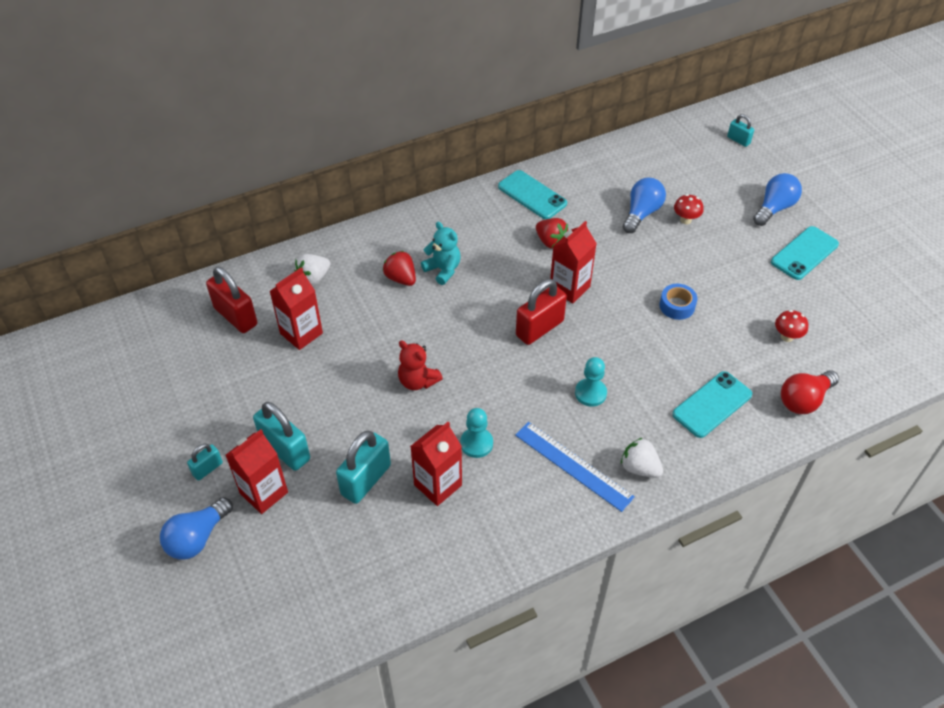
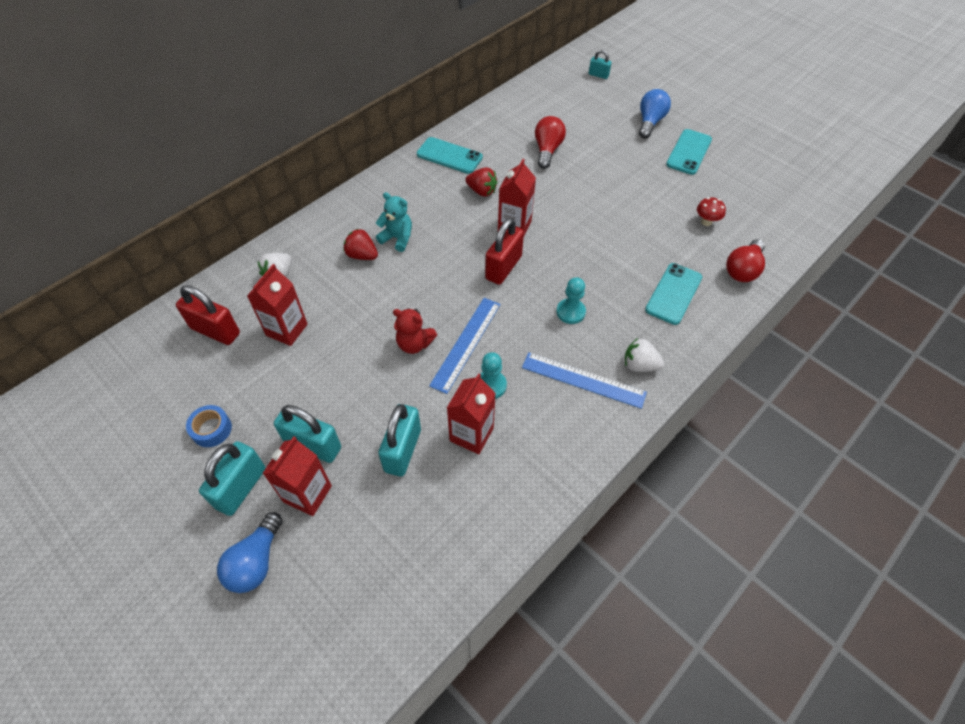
camera: 20 degrees left, 5 degrees up
turquoise padlock [187,444,223,481] -> turquoise padlock [199,441,265,516], size x1.86
blue light bulb [623,178,666,233] -> red light bulb [535,116,566,169]
blue tape [659,284,697,320] -> blue tape moved to [186,405,232,447]
red mushroom [674,194,704,224] -> none
none -> blue ruler [429,298,501,394]

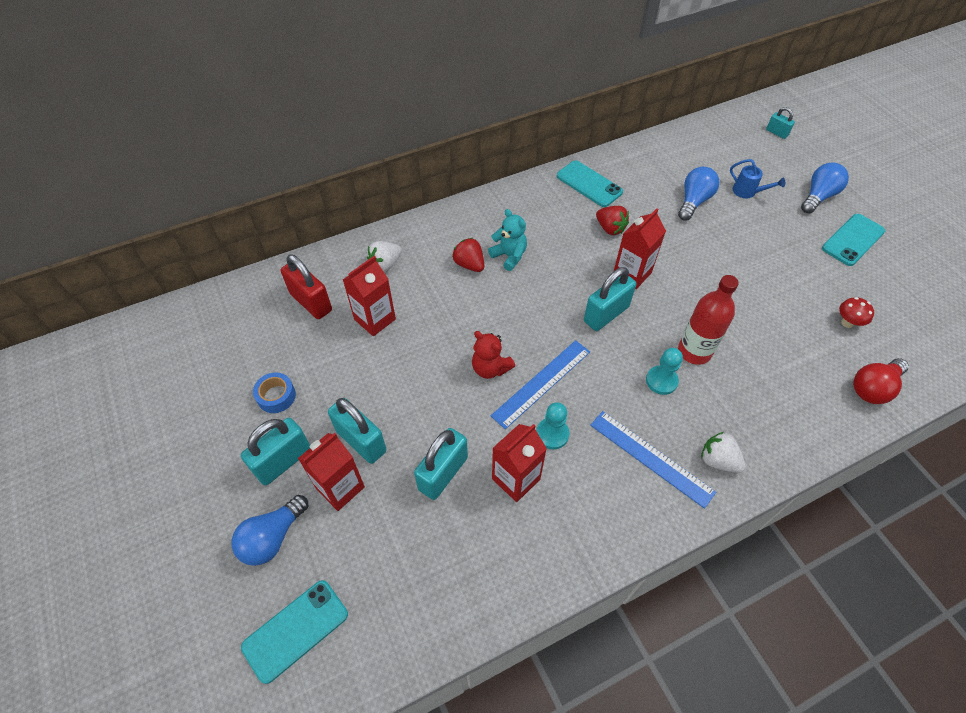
camera: 20 degrees right, 0 degrees up
red padlock [485,218,524,285] -> turquoise padlock [584,267,636,331]
red light bulb [535,116,566,169] -> blue light bulb [678,167,719,220]
turquoise phone [645,263,702,325] -> turquoise phone moved to [241,580,348,684]
none -> red bottle [678,275,739,365]
none -> blue watering can [730,159,785,198]

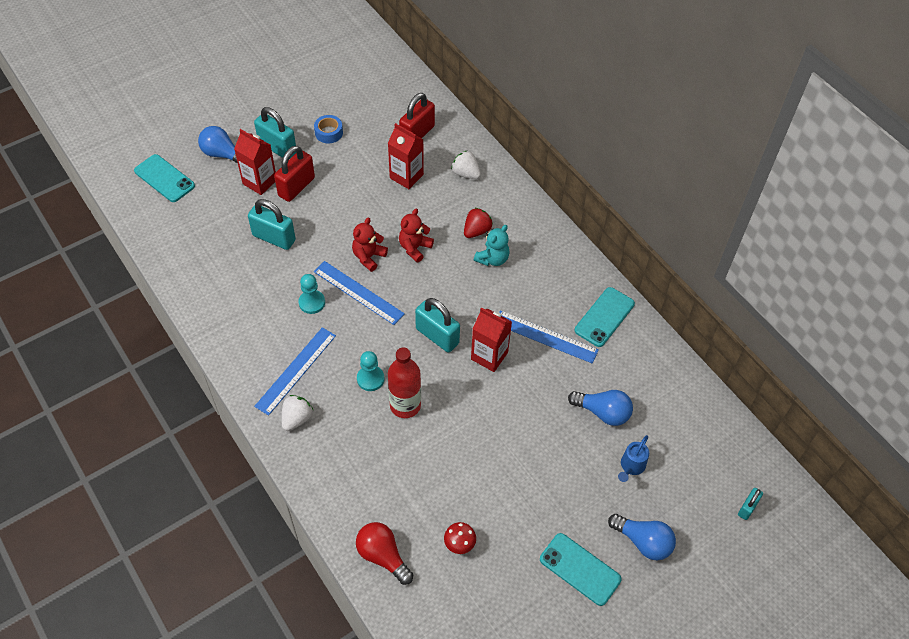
camera: 80 degrees right, 0 degrees up
turquoise padlock [328,398,386,464] -> red padlock [274,146,315,202]
red carton [492,424,547,502] -> none
red strawberry [596,206,629,235] -> blue ruler [499,310,599,364]
none -> red teddy bear [399,209,434,263]

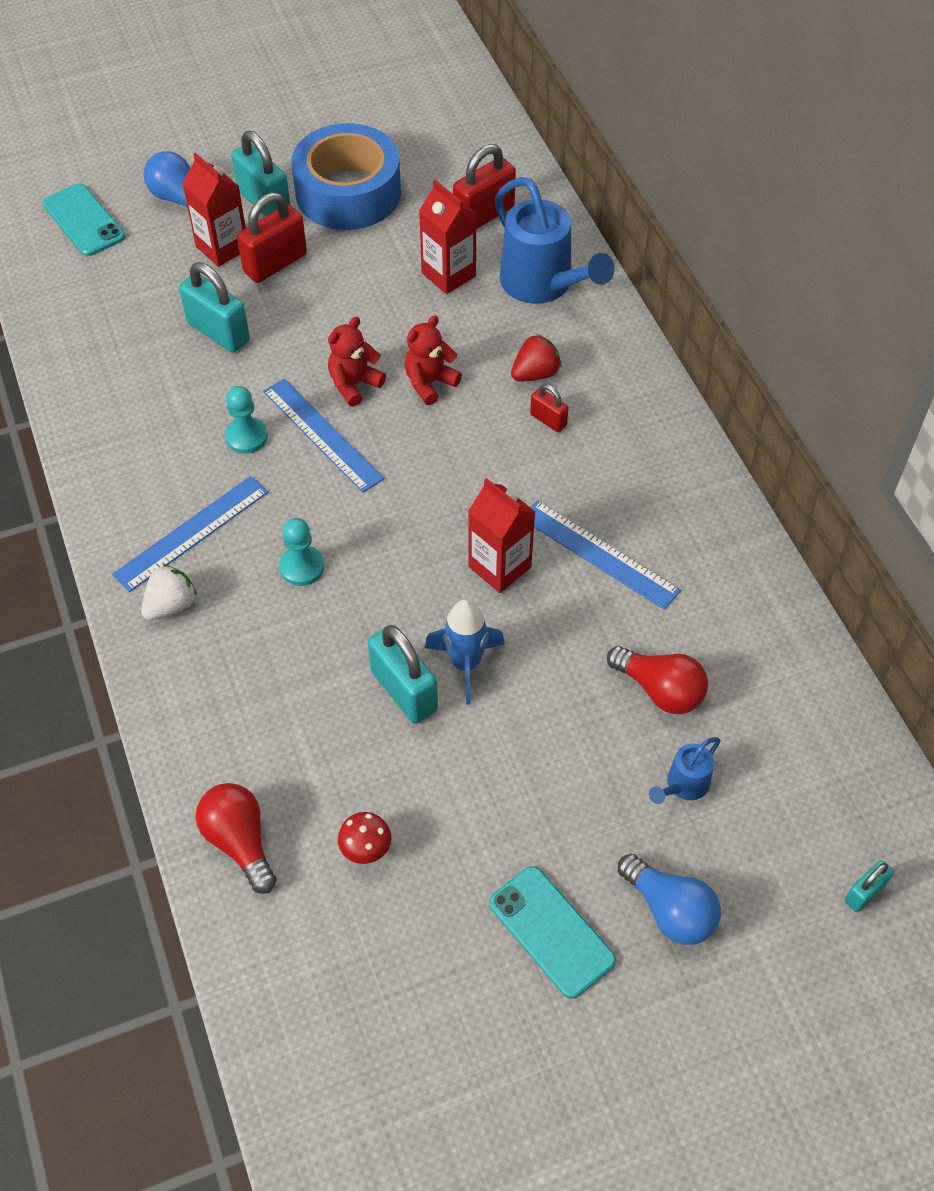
camera: 15 degrees right, 0 degrees up
blue tape [314,115,343,143] -> blue tape [292,123,401,230], size x2.40
red bottle [388,348,421,418] -> none
turquoise padlock [415,298,460,353] -> turquoise padlock moved to [368,625,438,724]
white strawberry [451,150,481,179] -> blue watering can [495,177,615,304]
turquoise teddy bear [474,225,510,266] -> red padlock [530,384,569,432]
blue light bulb [568,390,633,426] -> red light bulb [607,646,708,714]
turquoise phone [575,287,635,347] -> none
none -> blue rocket [425,599,505,705]

